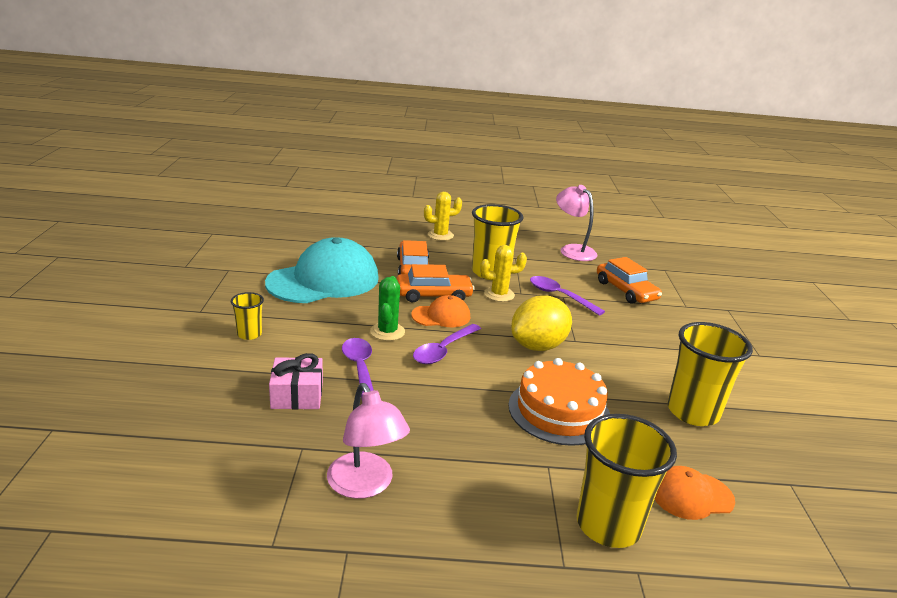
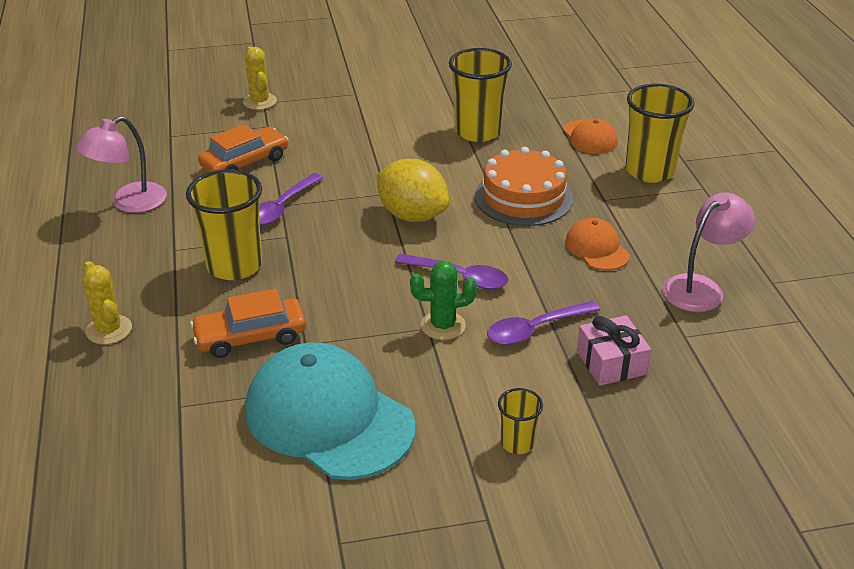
camera: 100 degrees left, 10 degrees up
orange car [396,264,475,302] -> none
orange cap [411,295,470,327] -> orange cap moved to [565,218,630,270]
yellow cactus [480,245,527,302] -> yellow cactus moved to [243,46,277,110]

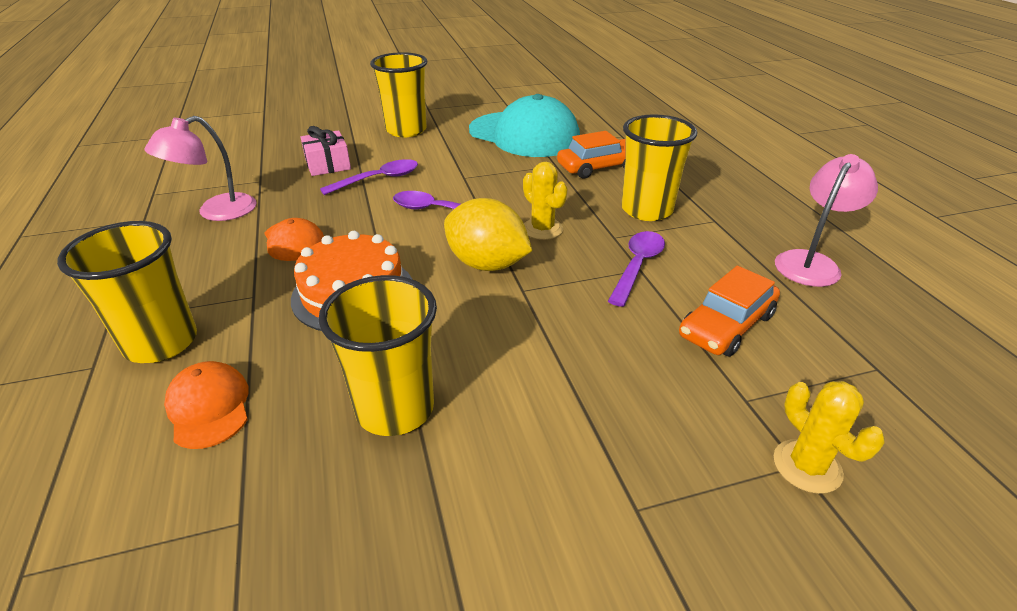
camera: 175 degrees right, 0 degrees up
yellow cactus [83,261,132,345] -> yellow cactus moved to [523,162,568,240]
green cactus [410,261,477,340] -> none
yellow cup [498,388,543,454] -> yellow cup [370,52,427,137], size x1.98

